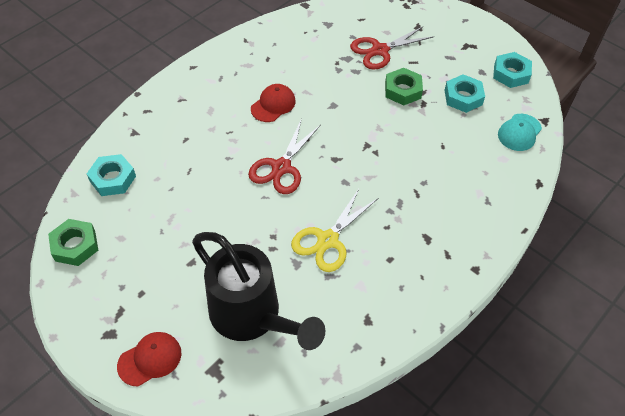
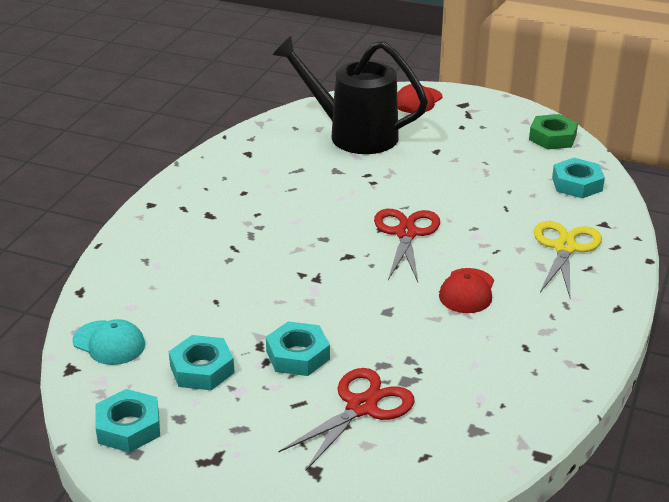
camera: 160 degrees right, 20 degrees down
yellow scissors [291,189,377,272] -> yellow scissors moved to [534,221,602,297]
green nut [385,68,423,105] -> turquoise nut [266,321,330,376]
turquoise cap [498,114,542,151] -> turquoise cap turned 105 degrees clockwise [72,319,145,365]

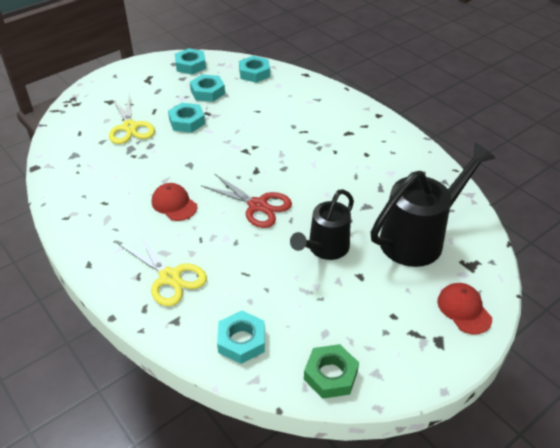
camera: 120 degrees right, 10 degrees up
turquoise cap [72,319,145,365] -> turquoise nut [239,56,270,83]
red scissors [279,368,414,470] -> yellow scissors [109,93,155,144]
none -> black watering can [290,189,354,260]

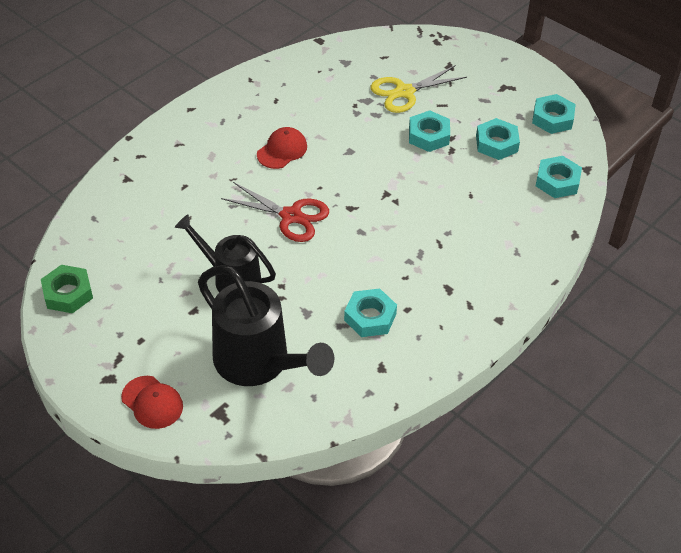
camera: 80 degrees right, 5 degrees up
yellow scissors [119,233,207,306] -> none
red scissors [201,173,292,228] -> red scissors turned 90 degrees counterclockwise [221,182,329,242]
turquoise nut [217,311,265,364] -> turquoise nut moved to [344,288,397,337]
red cap [437,283,492,334] -> red cap turned 75 degrees clockwise [121,376,183,429]

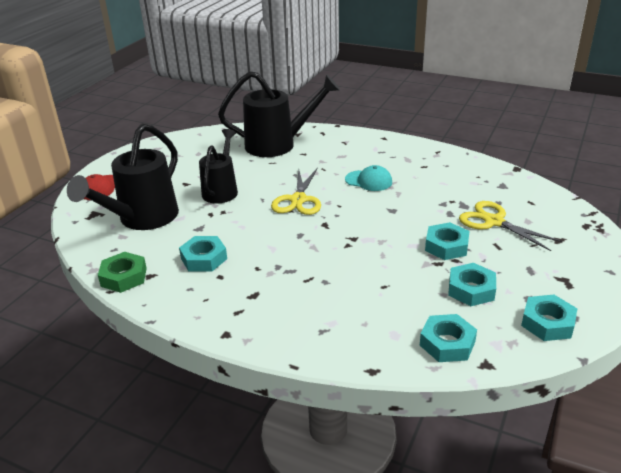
camera: 75 degrees right, 15 degrees down
green nut [41,265,93,313] -> green nut moved to [98,252,147,293]
red scissors [221,182,329,242] -> yellow scissors [271,168,321,215]
red cap [257,127,307,169] -> turquoise cap [345,165,392,191]
none -> black watering can [218,71,340,157]

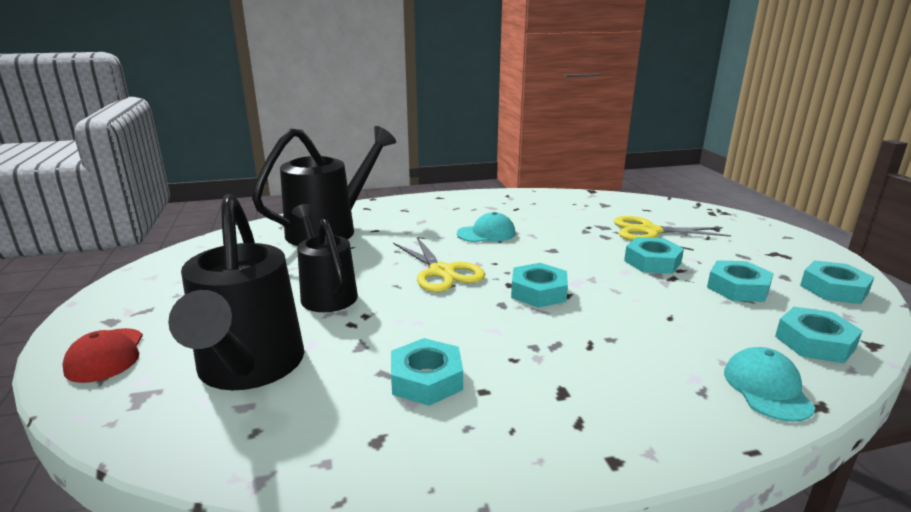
camera: 40 degrees left, 10 degrees down
green nut [98,252,147,293] -> none
none -> turquoise nut [511,263,568,308]
none -> turquoise cap [724,347,815,422]

